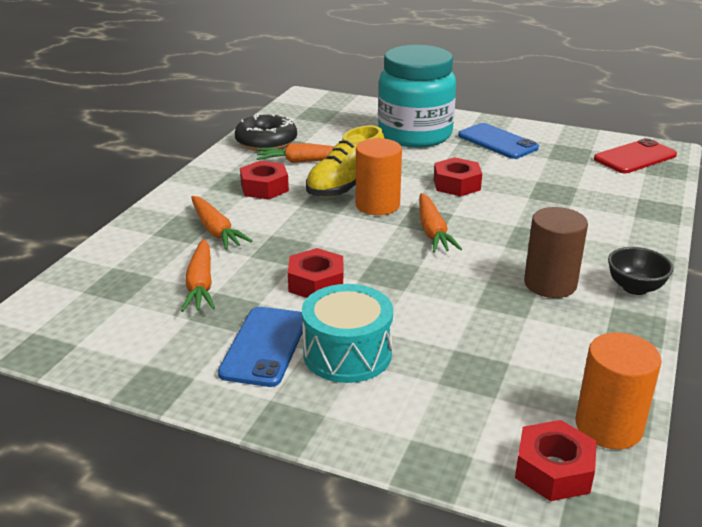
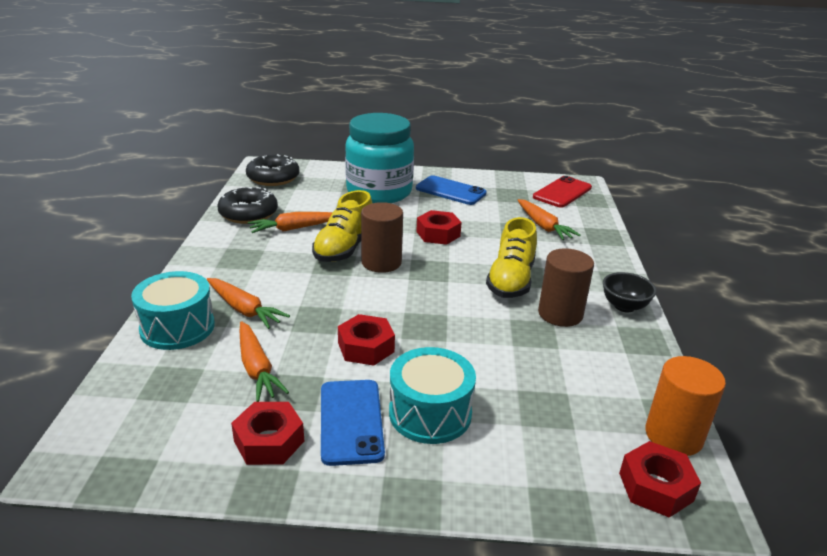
camera: 20 degrees left, 0 degrees up
red nut [240,161,289,199] -> red nut moved to [231,402,304,465]
orange cylinder [356,138,402,215] -> brown cylinder [361,202,403,273]
orange carrot [419,193,462,253] -> orange carrot moved to [518,199,580,240]
none -> turquoise drum [131,271,215,350]
none -> black donut [246,154,299,186]
none -> yellow shoe [486,217,537,298]

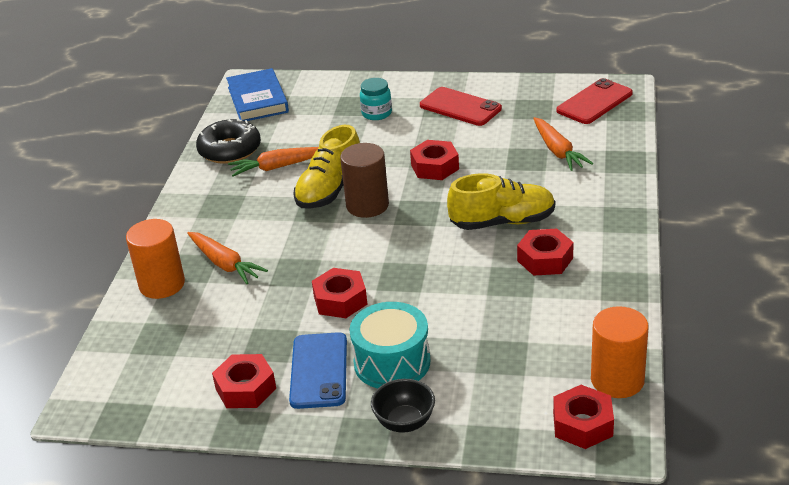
camera: 10 degrees right, 5 degrees up
turquoise drum [131,271,215,350] -> orange cylinder [126,219,185,299]
orange carrot [240,321,289,402] -> none
black donut [246,154,299,186] -> blue book [226,68,289,121]
turquoise jar [345,113,414,203] -> turquoise jar [360,78,392,120], size x0.40
blue phone [416,175,487,205] -> red phone [420,87,502,126]
yellow shoe [486,217,537,298] -> yellow shoe turned 120 degrees counterclockwise [447,173,555,230]
brown cylinder [538,248,594,327] -> red nut [517,229,574,276]
black bowl [603,272,657,312] -> black bowl moved to [371,379,435,433]

